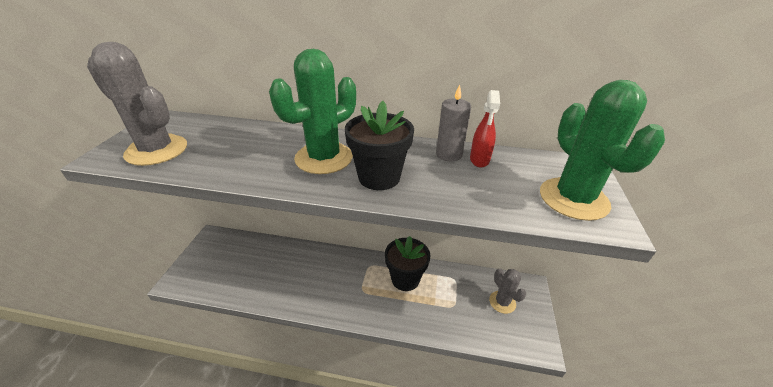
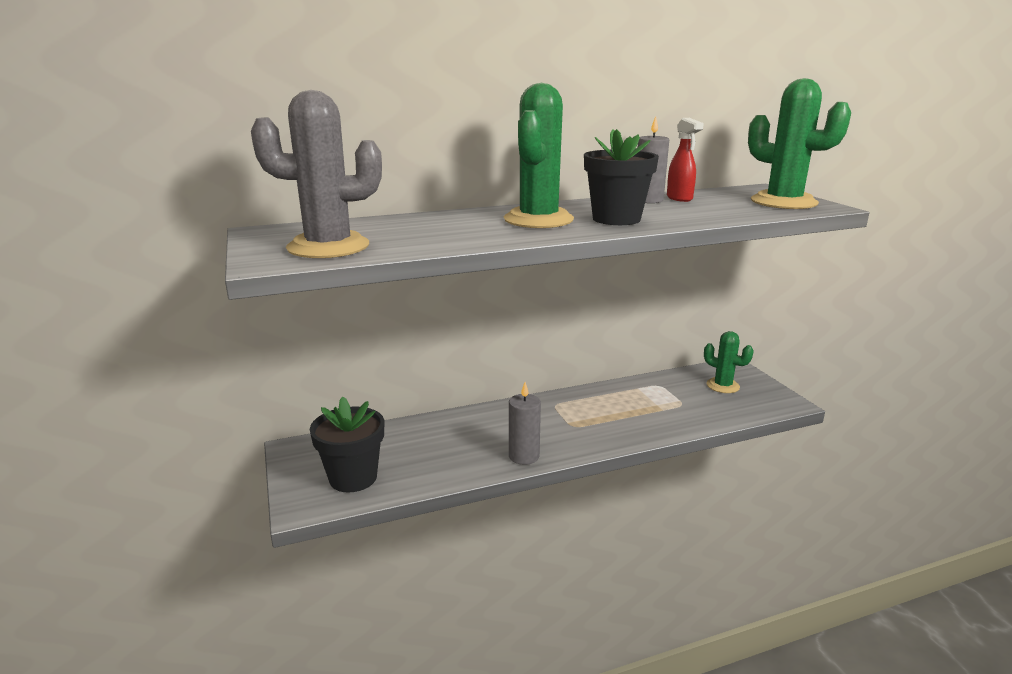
camera: 30 degrees left, 15 degrees down
black flower pot [385,236,431,291] -> black flower pot moved to [310,396,384,492]
grey cactus [489,269,527,314] -> green cactus [704,331,754,393]
none -> grey candle [509,382,541,465]

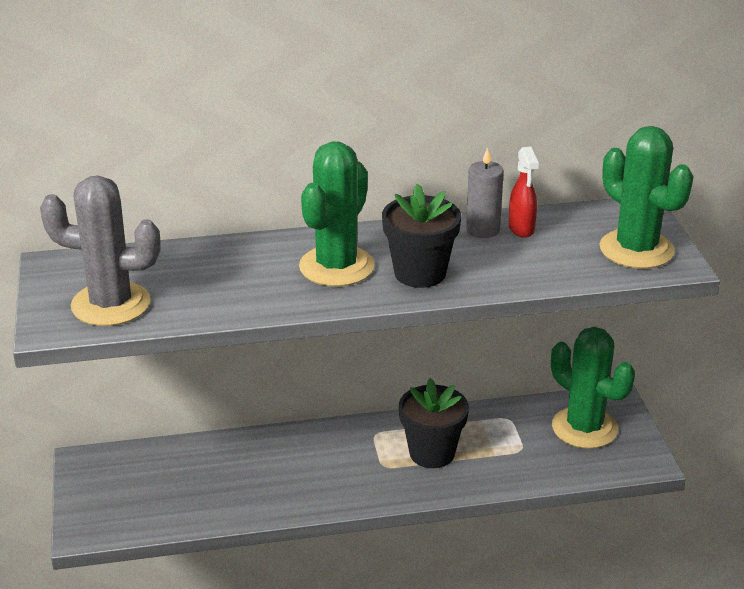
camera: 10 degrees right, 10 degrees up
black flower pot [310,396,384,492] -> black flower pot moved to [399,378,469,468]
grey candle [509,382,541,465] -> none
green cactus [704,331,754,393] -> green cactus [551,327,635,449], size x1.70

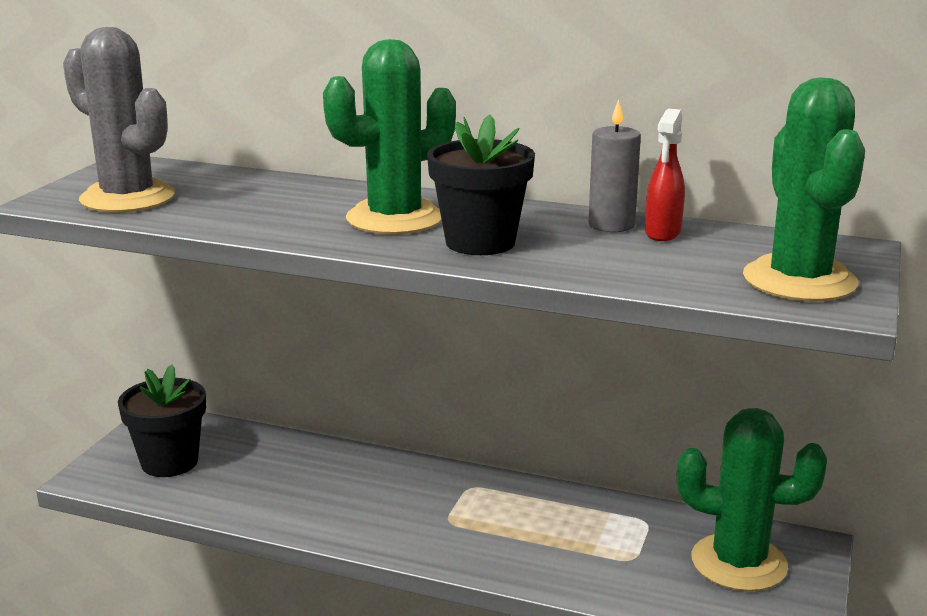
camera: 30 degrees right, 10 degrees down
black flower pot [399,378,469,468] -> black flower pot moved to [118,364,206,477]
green cactus [551,327,635,449] -> green cactus turned 60 degrees counterclockwise [677,408,827,591]

